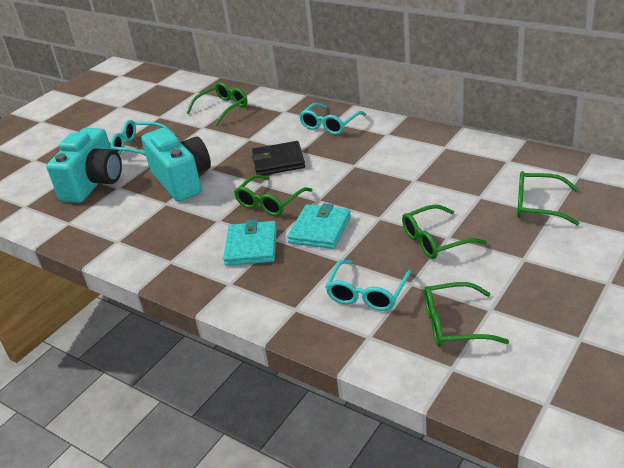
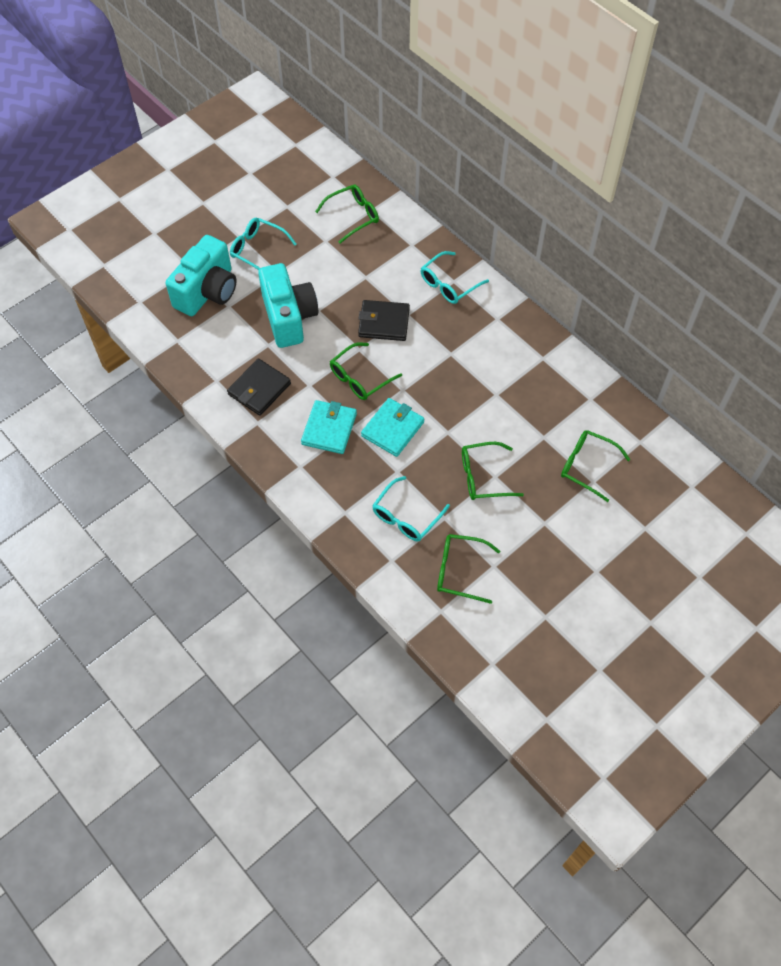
camera: 10 degrees right, 25 degrees up
none -> black wallet [227,359,291,416]

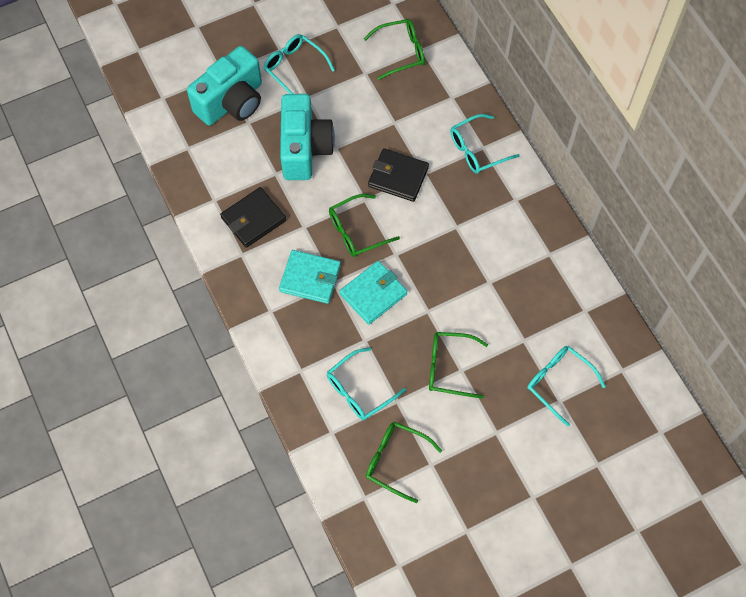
camera: 15 degrees right, 5 degrees up
turquoise wallet [301,400,357,454] -> turquoise wallet turned 75 degrees clockwise [279,250,341,304]
green glasses [561,430,630,502] -> turquoise glasses [527,346,606,427]

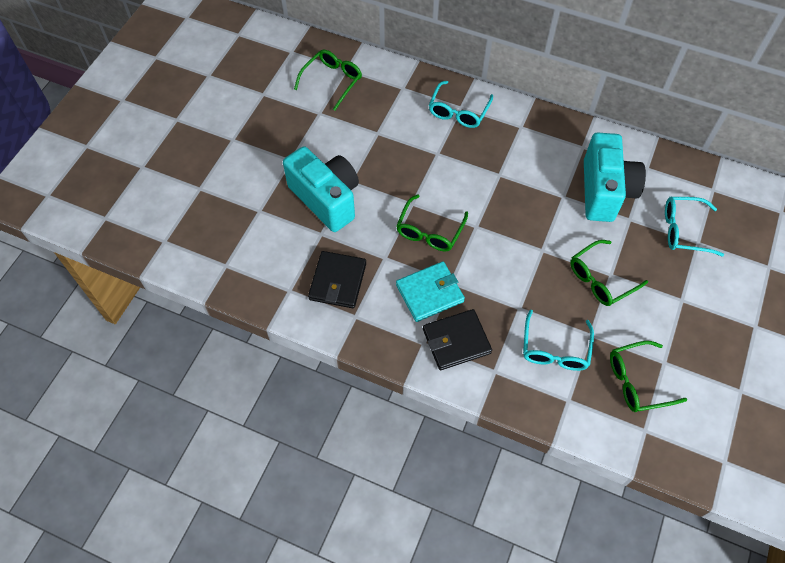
camera: 40 degrees left, 5 degrees down
turquoise camera [187,46,262,126] -> turquoise camera moved to [584,133,646,222]
turquoise glasses [263,34,335,94] -> none
turquoise wallet [340,261,407,325] -> none
black wallet [368,148,429,202] -> black wallet moved to [423,309,492,370]

